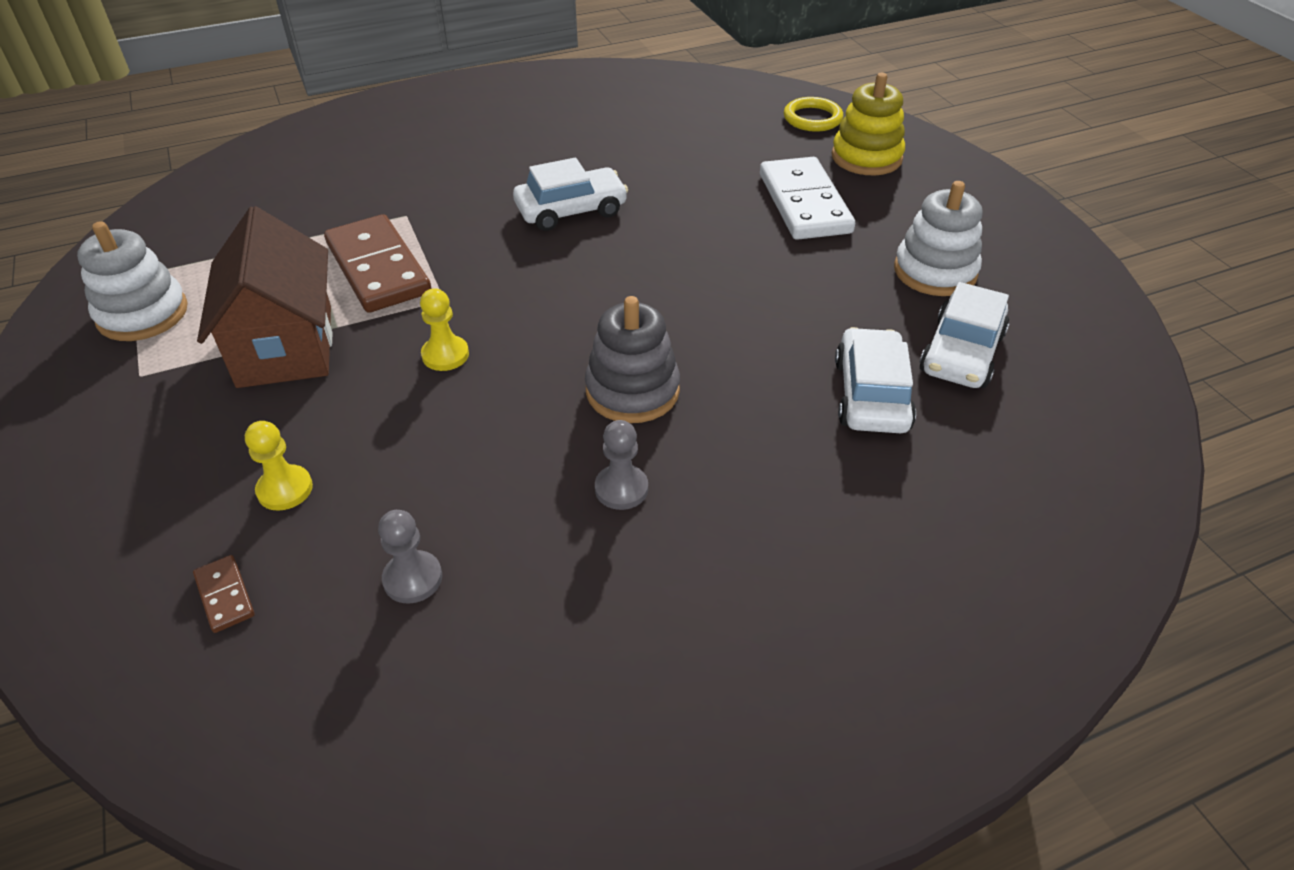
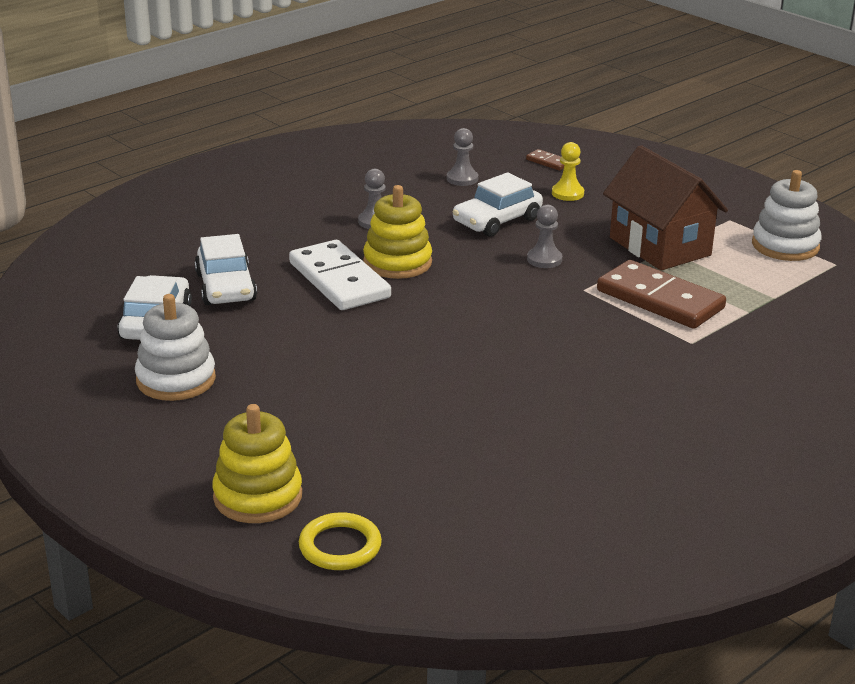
camera: 160 degrees right, 15 degrees down
yellow pawn [420,288,469,371] -> grey pawn [527,205,562,268]
white car [513,157,628,231] -> white car moved to [453,172,543,237]
grey stacking toy [585,296,680,423] -> yellow stacking toy [363,185,432,279]
white domino [760,157,855,240] -> white domino moved to [289,240,391,310]

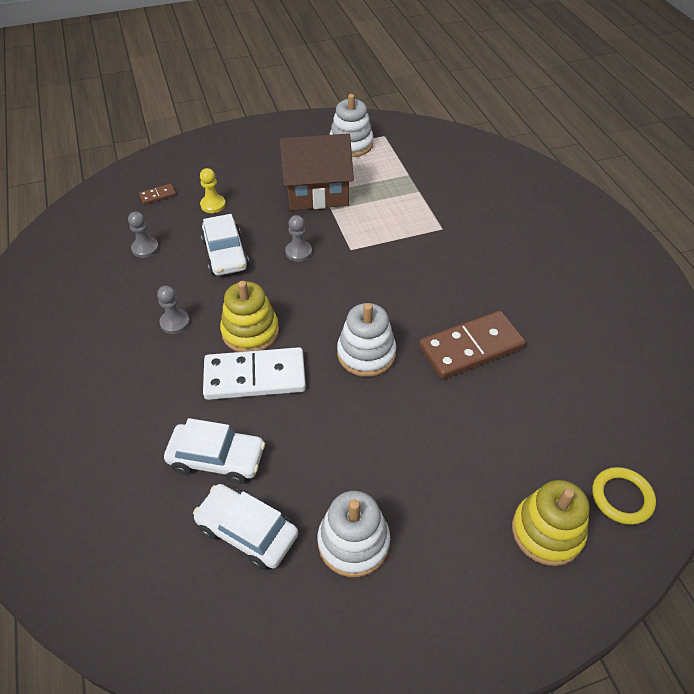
camera: 65 degrees left, 20 degrees up
brown domino [597,260,726,329] -> brown domino moved to [419,311,526,379]
none -> white stacking toy [337,303,397,377]

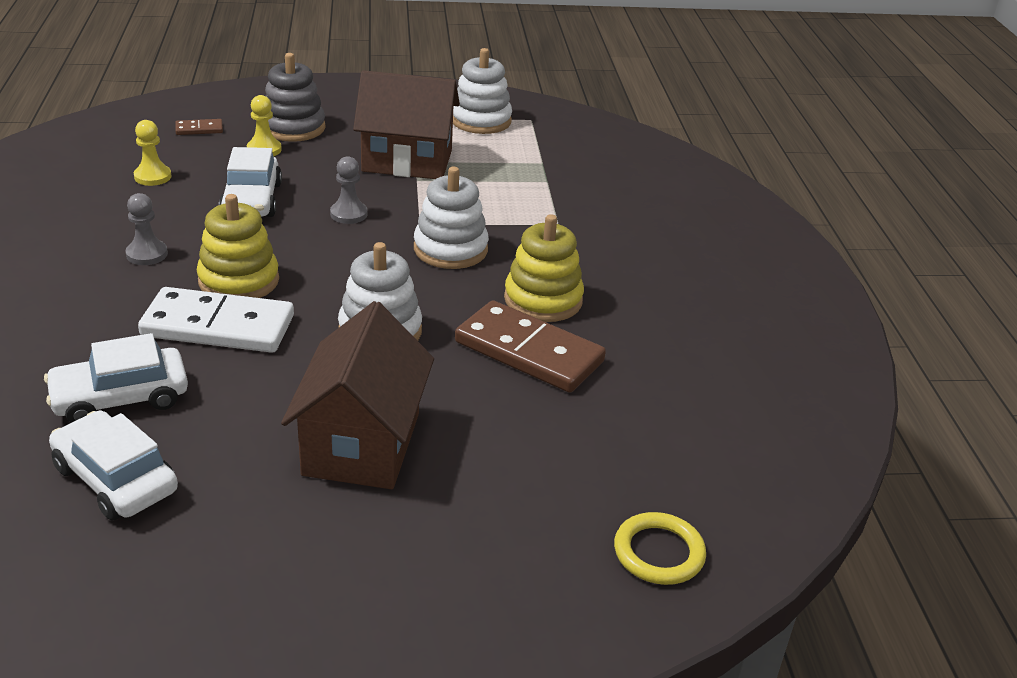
camera: 10 degrees right, 15 degrees down
grey pawn [128,212,159,258] -> yellow pawn [134,120,171,186]
white car [164,418,265,484] -> white car turned 135 degrees clockwise [44,333,188,423]
white stacking toy [318,491,390,577] -> white stacking toy moved to [414,167,489,269]
brown domino [419,311,526,379] -> brown domino turned 45 degrees clockwise [455,300,606,393]
yellow stacking toy [512,480,590,566] -> yellow stacking toy moved to [504,214,584,322]
none -> grey stacking toy [265,53,325,142]
none -> brown house [281,301,434,489]

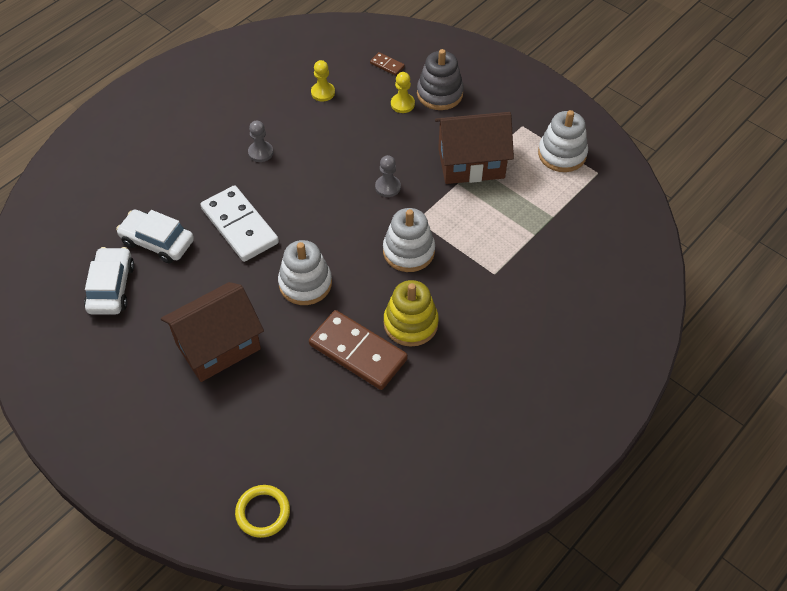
camera: 50 degrees right, 20 degrees up
yellow stacking toy [197,194,279,298] -> none
white car [219,147,282,217] -> none
brown house [353,70,460,179] -> brown house turned 60 degrees counterclockwise [435,112,514,184]
brown domino [455,300,606,393] -> brown domino turned 45 degrees counterclockwise [309,310,408,390]

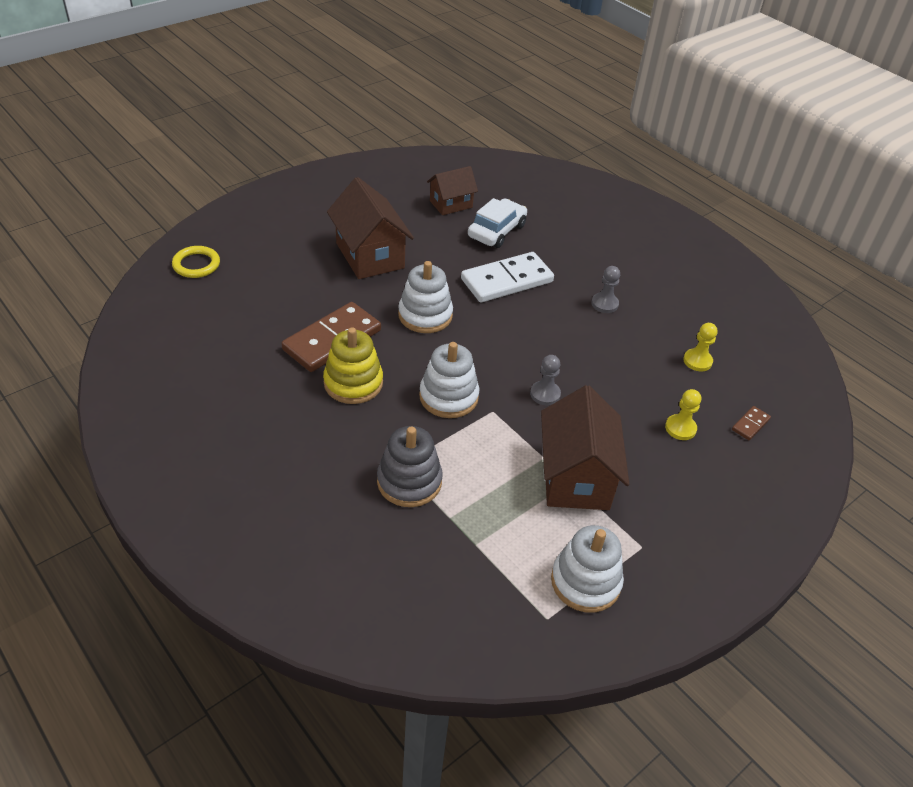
camera: 95 degrees right, 10 degrees down
white car [84,247,134,315] -> brown house [427,166,478,215]
grey stacking toy [417,49,464,110] -> grey stacking toy moved to [377,426,443,507]

